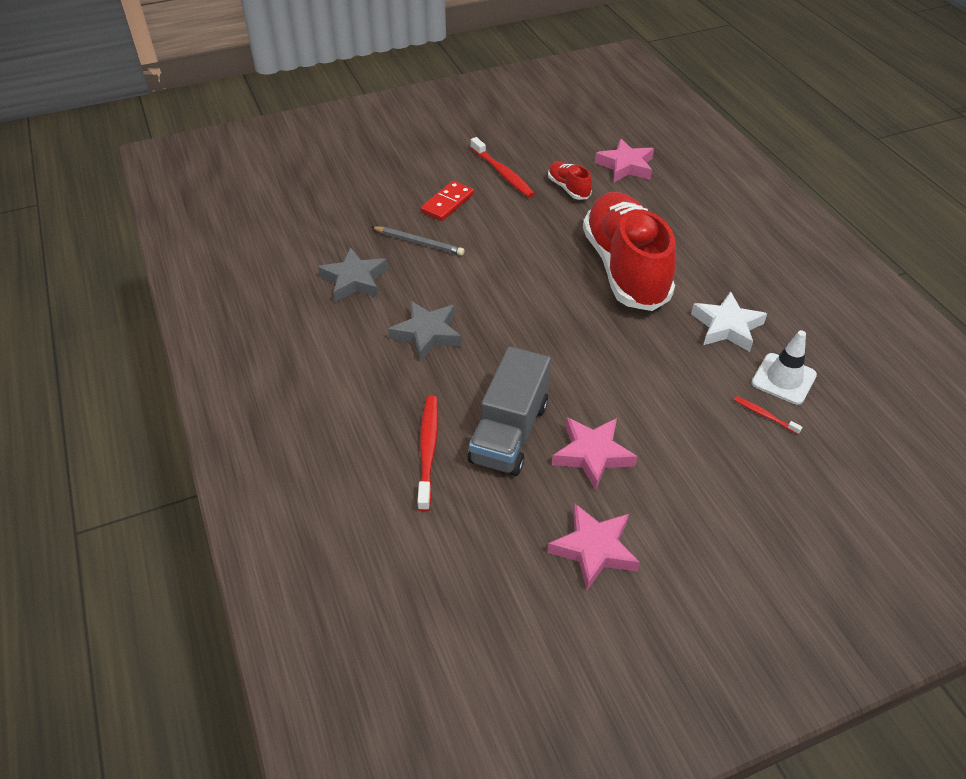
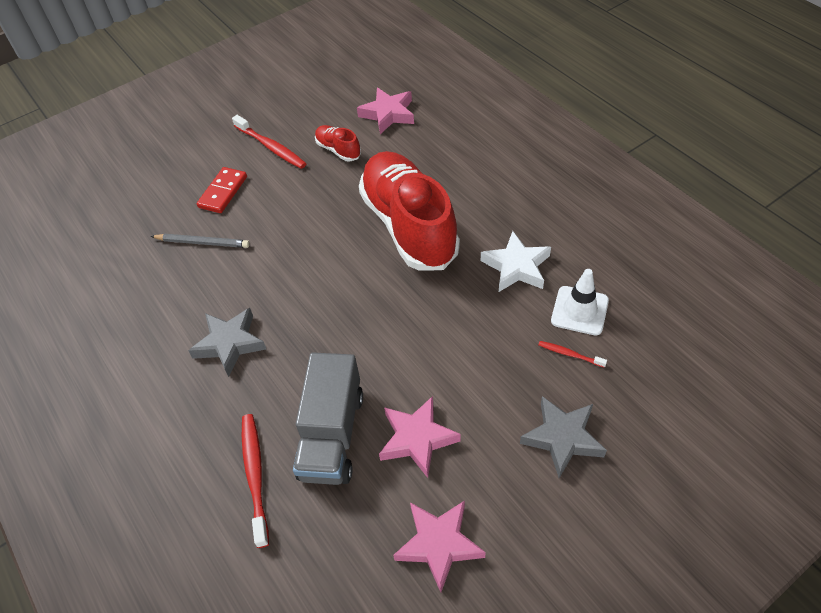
camera: 10 degrees left, 5 degrees up
grey star [318,247,388,302] -> grey star moved to [520,396,607,478]

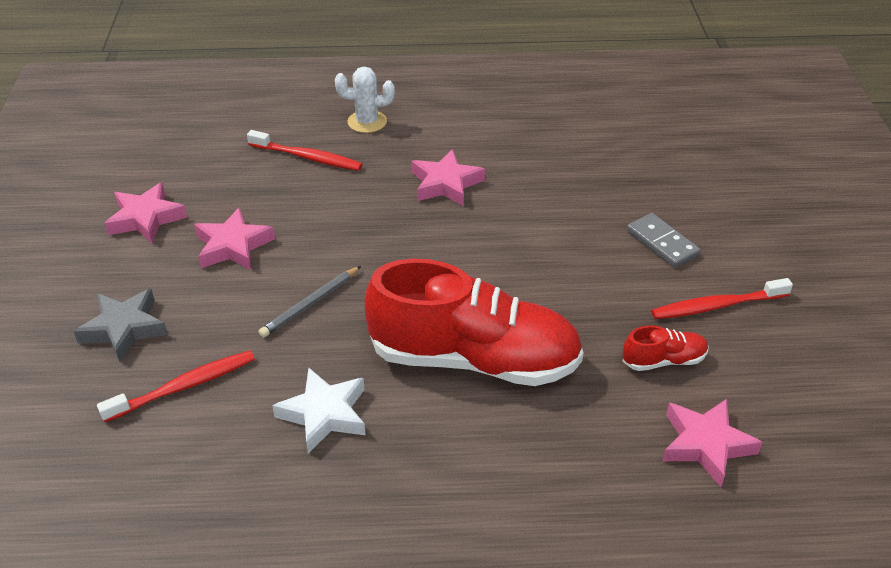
camera: 120 degrees right, 10 degrees down
grey pencil [150,234,250,248] -> grey pencil moved to [258,266,361,338]
grey star [188,308,266,377] -> pink star [412,149,485,206]
red domino [197,167,247,213] -> grey domino [627,213,701,268]
grey truck [293,353,363,485] -> none
red toothbrush [538,341,607,368] -> red toothbrush [97,351,255,422], size x1.90
white traffic cone [551,269,609,336] -> none
none -> white cactus [335,67,395,133]

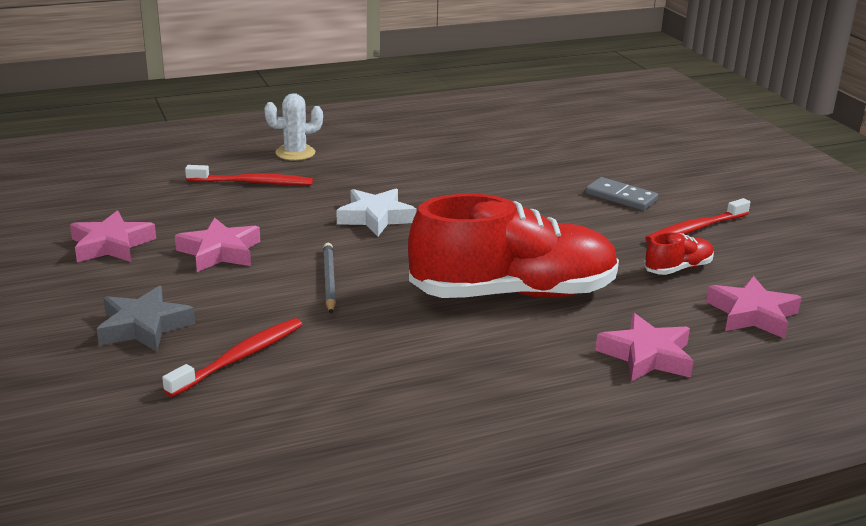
camera: 20 degrees left, 15 degrees down
grey pencil [258,266,361,338] -> grey pencil turned 150 degrees clockwise [323,243,336,314]
white star [272,368,365,453] -> white star moved to [337,189,416,236]
pink star [412,149,485,206] -> pink star moved to [595,313,693,382]

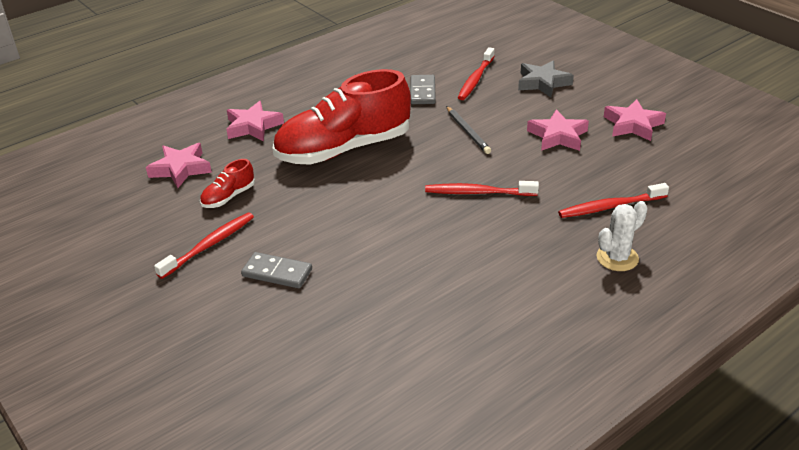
camera: 165 degrees right, 10 degrees up
white star [337,189,416,236] -> red toothbrush [425,181,539,196]
none -> grey domino [410,75,436,104]

